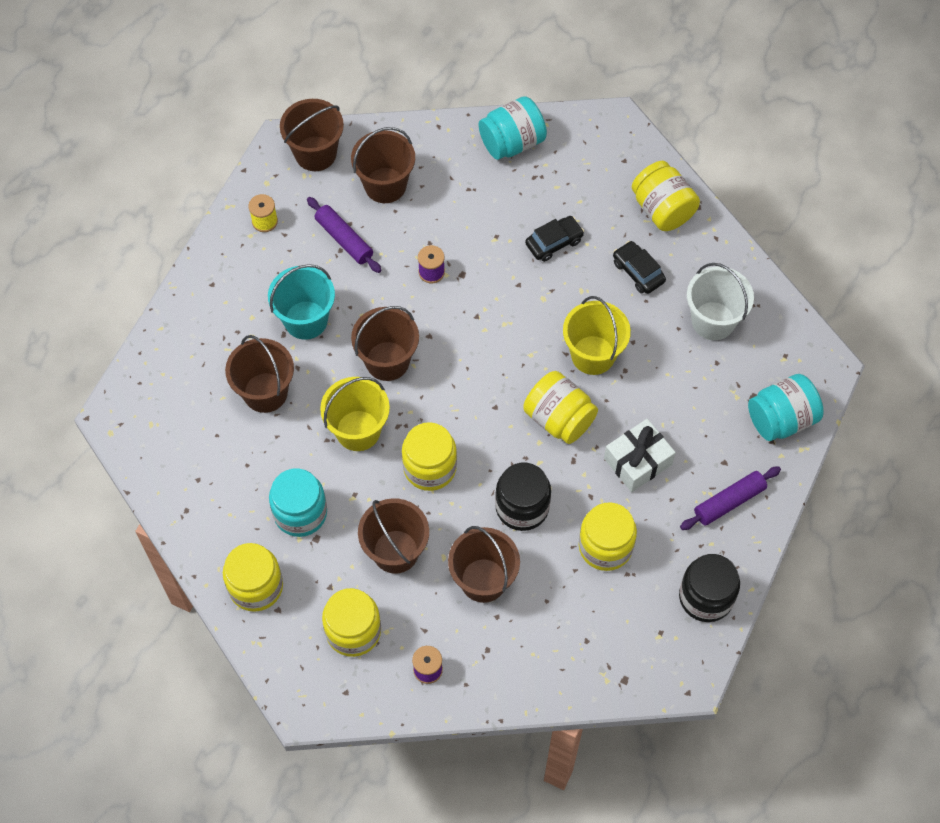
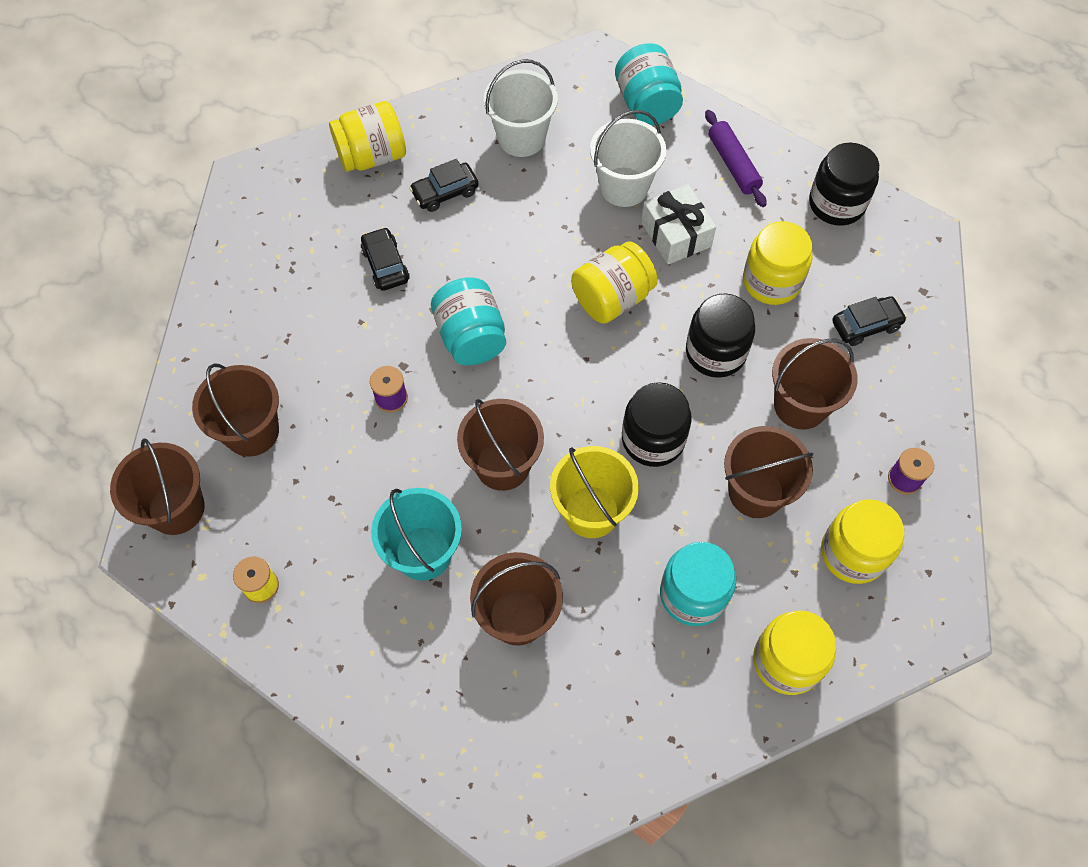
camera: 80 degrees left, 0 degrees up
purple rolling pin [307,197,382,273] -> none
yellow jar [402,422,457,491] -> black jar [622,382,692,467]
turquoise jar [479,96,547,160] -> turquoise jar moved to [431,277,506,366]
yellow bucket [563,296,631,375] -> none
none -> white bucket [590,110,666,207]
none -> black car [832,296,907,346]

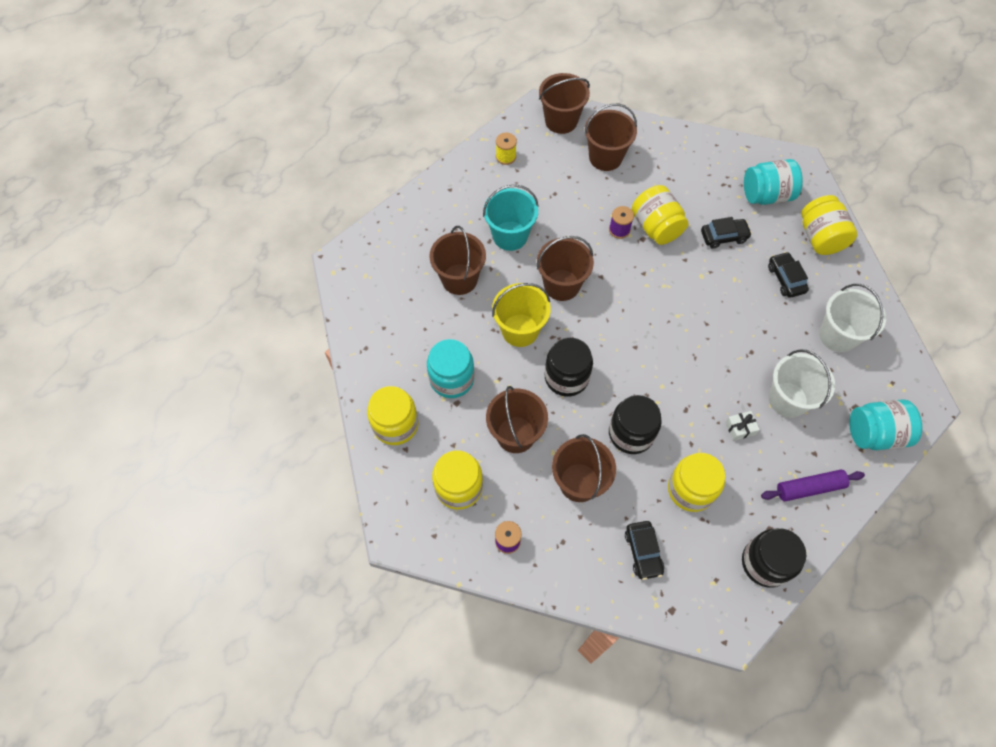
camera: 100 degrees right, 0 degrees up
turquoise jar [431,277,506,366] -> turquoise jar moved to [744,159,803,205]
yellow jar [571,241,658,323] -> yellow jar moved to [632,185,688,245]
white gift [641,184,716,265] -> white gift [725,411,760,441], size x0.54

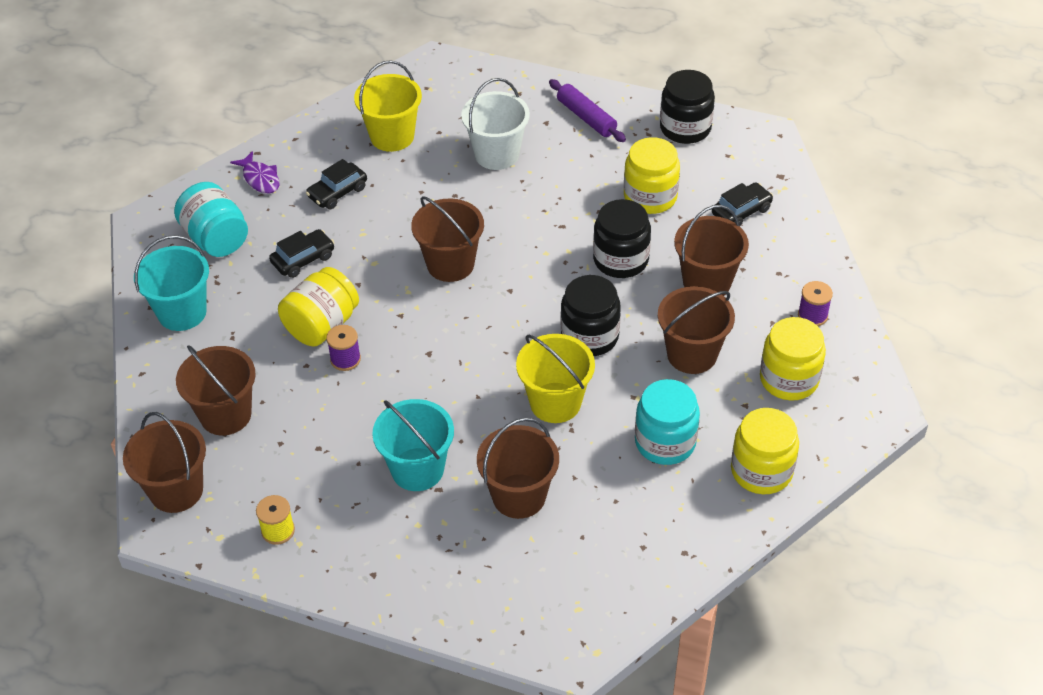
camera: 115 degrees left, 15 degrees down
brown bucket [537,236,594,301] -> brown bucket moved to [411,196,484,282]
black car [701,217,752,249] -> black car turned 90 degrees clockwise [269,229,334,278]
white gift [725,411,760,441] -> none
yellow jar [801,195,857,255] -> purple fish [230,151,280,193]
white bucket [819,284,886,353] -> yellow bucket [354,60,422,152]
turquoise jar [849,399,922,450] -> none
none -> turquoise bucket [134,235,209,331]

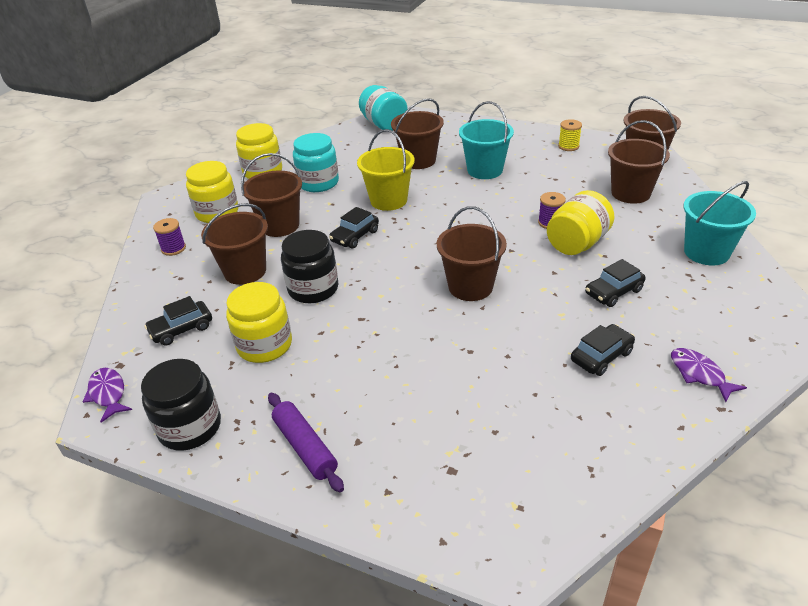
camera: 175 degrees left, 10 degrees down
turquoise jar [174,182,248,257] -> turquoise jar moved to [359,85,408,131]
yellow bucket [354,60,422,152] -> none
white bucket [461,78,530,170] -> none
black jar [561,275,621,356] -> black car [329,207,379,249]
none -> purple fish [83,368,132,423]

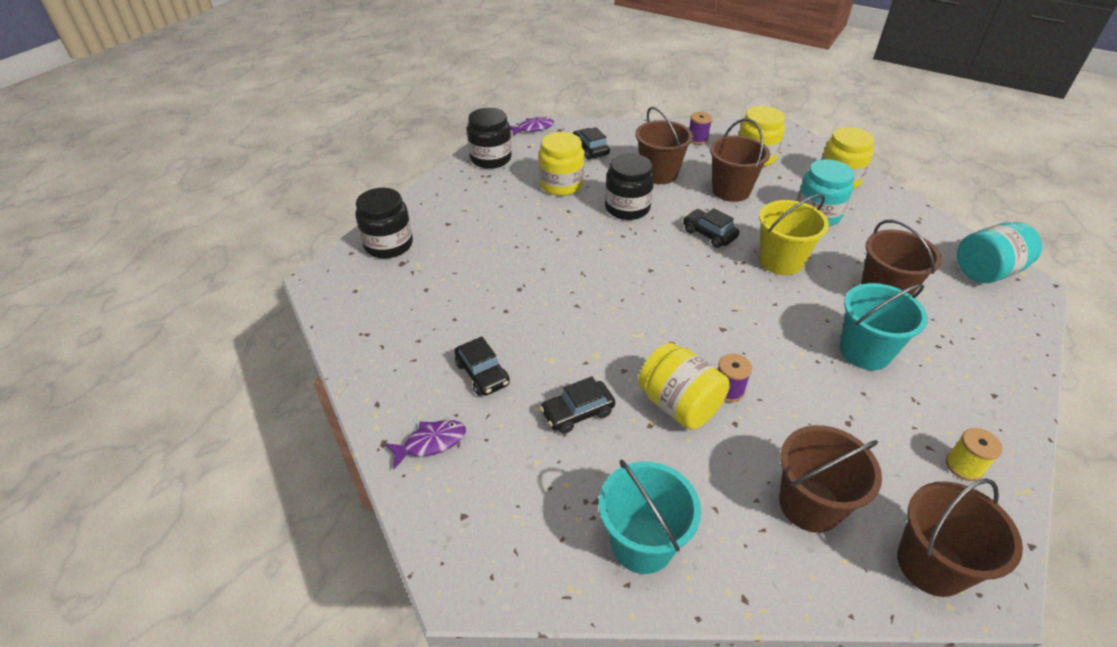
camera: 95 degrees right, 5 degrees up
purple rolling pin [268,393,344,492] -> none
brown bucket [437,206,507,301] -> none
black car [585,259,646,307] -> black car turned 90 degrees counterclockwise [540,376,615,434]
none -> black jar [355,188,413,258]

